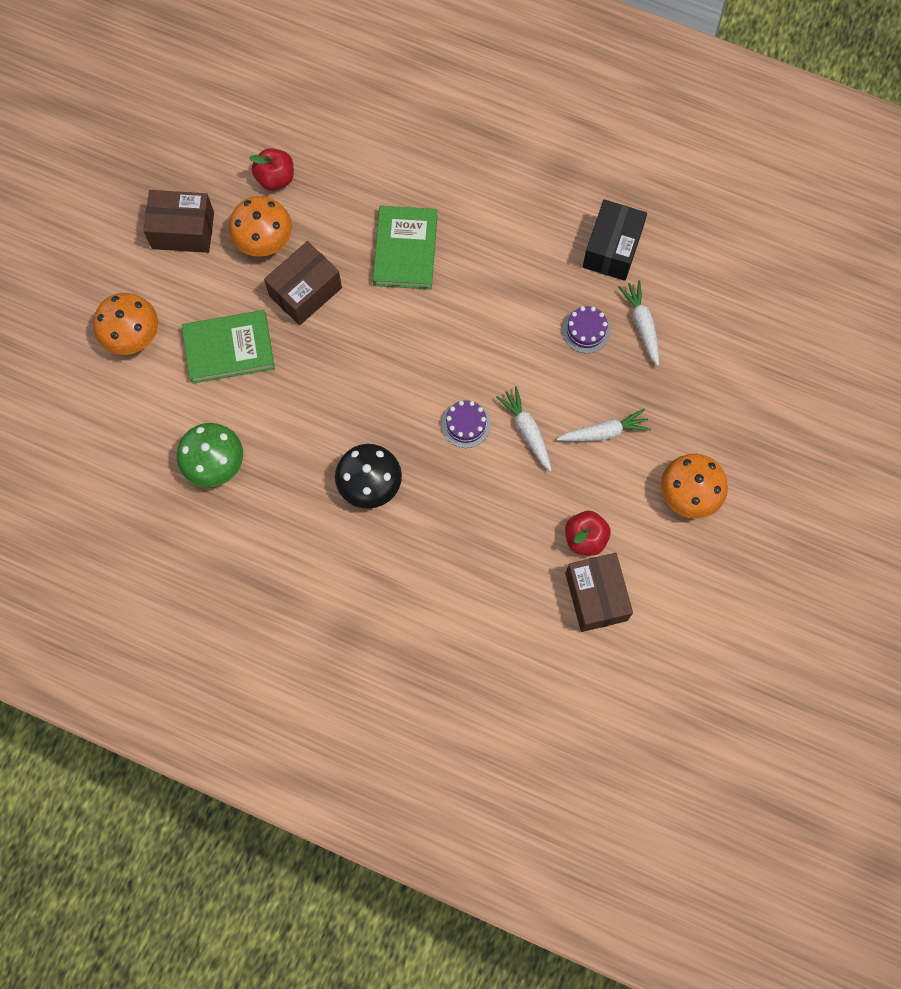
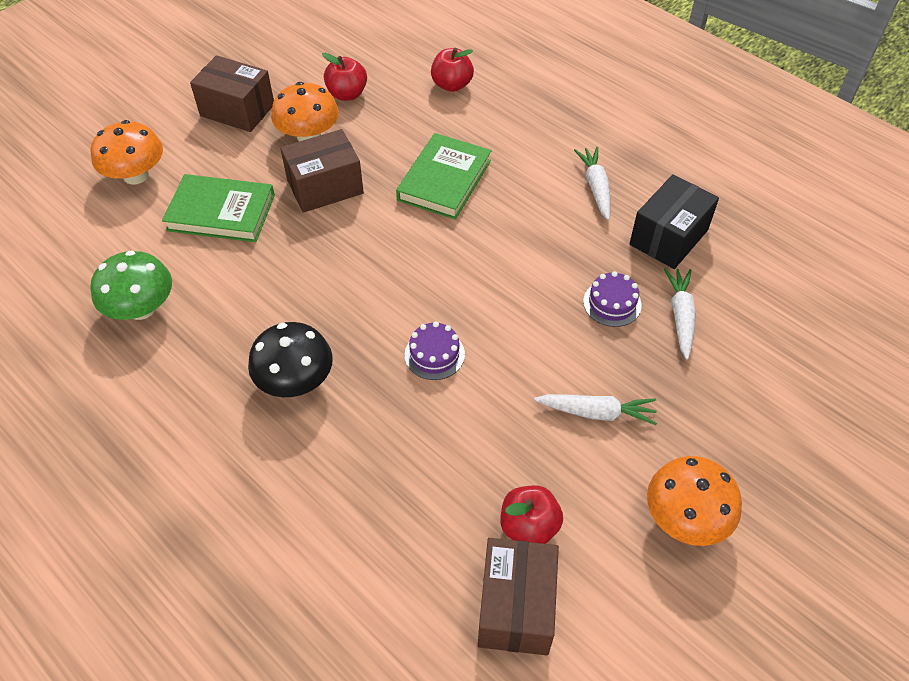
camera: 20 degrees right, 20 degrees down
white carrot [496,386,552,471] -> white carrot moved to [574,147,611,220]
none -> red apple [431,48,474,92]

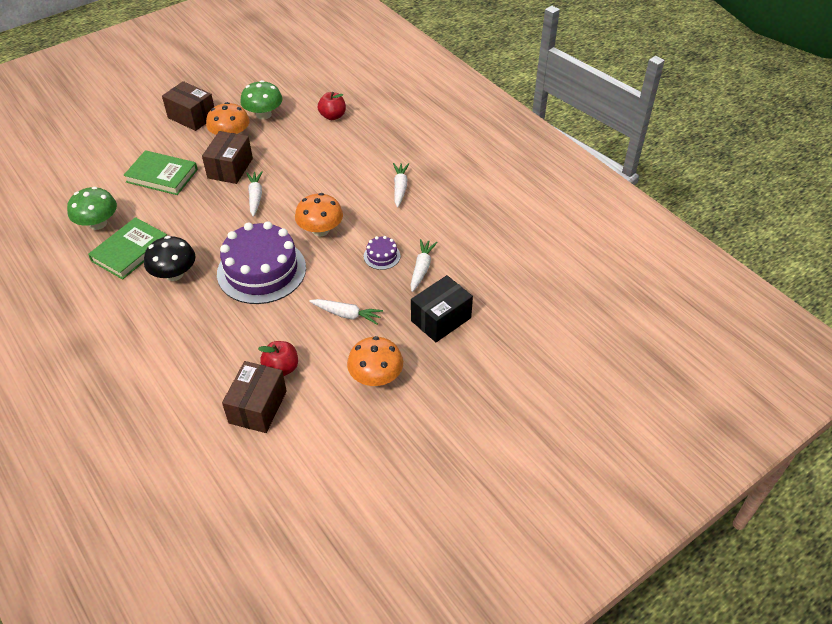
camera: 10 degrees right, 5 degrees down
orange mushroom [91,120,163,185] -> orange mushroom moved to [295,193,343,236]
brown box [280,129,364,213] -> brown box turned 60 degrees counterclockwise [202,131,253,184]
red apple [322,53,367,101] -> green mushroom [240,80,283,120]
green book [396,133,492,220] -> green book moved to [88,217,167,280]
purple cake [404,321,465,380] -> purple cake [217,221,306,304], size x2.36
black box [629,174,719,269] -> black box moved to [411,275,473,342]
none -> white carrot [246,171,263,217]

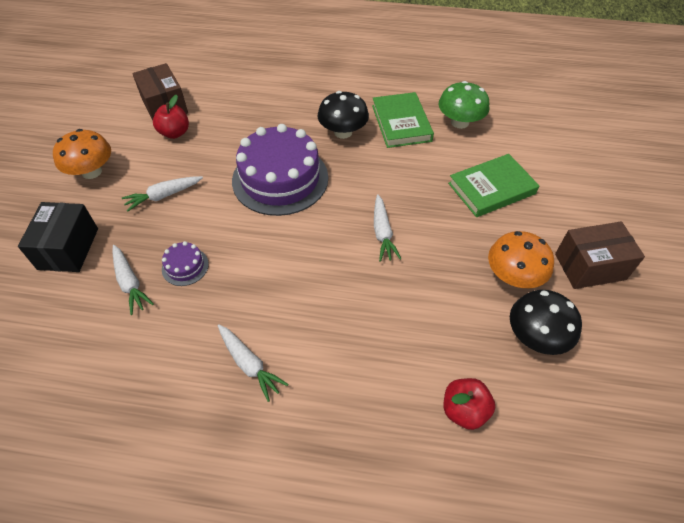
camera: 135 degrees right, 5 degrees up
brown box [202,131,253,184] -> none
green mushroom [240,80,283,120] -> black mushroom [510,290,582,355]
white carrot [246,171,263,217] -> white carrot turned 45 degrees clockwise [374,194,402,262]
orange mushroom [295,193,343,236] -> none

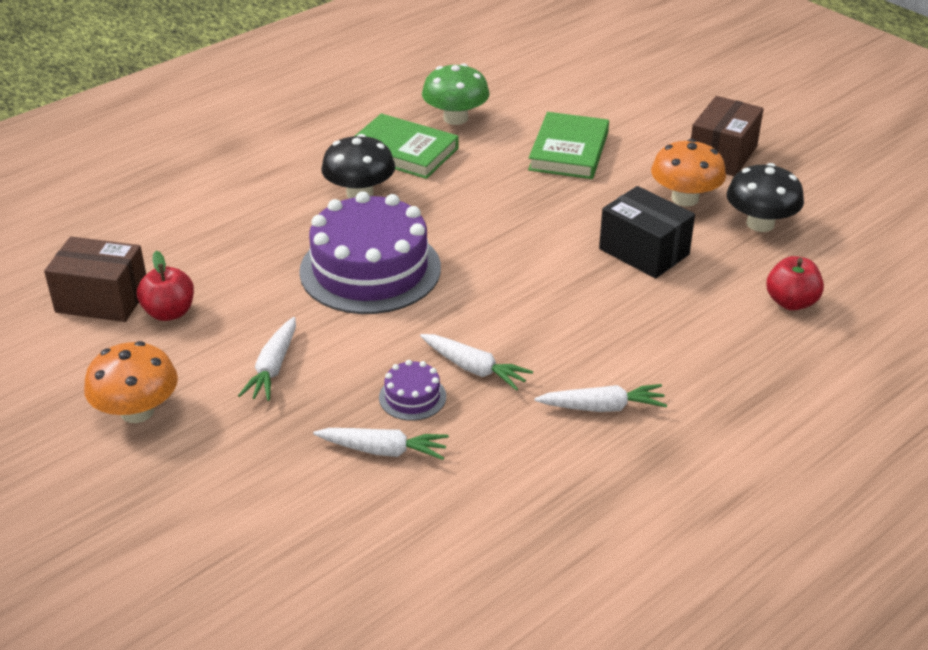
camera: 50 degrees left, 15 degrees down
black box [18,202,98,272] -> black box moved to [599,186,695,279]
white carrot [374,194,402,262] -> white carrot moved to [420,334,533,391]

